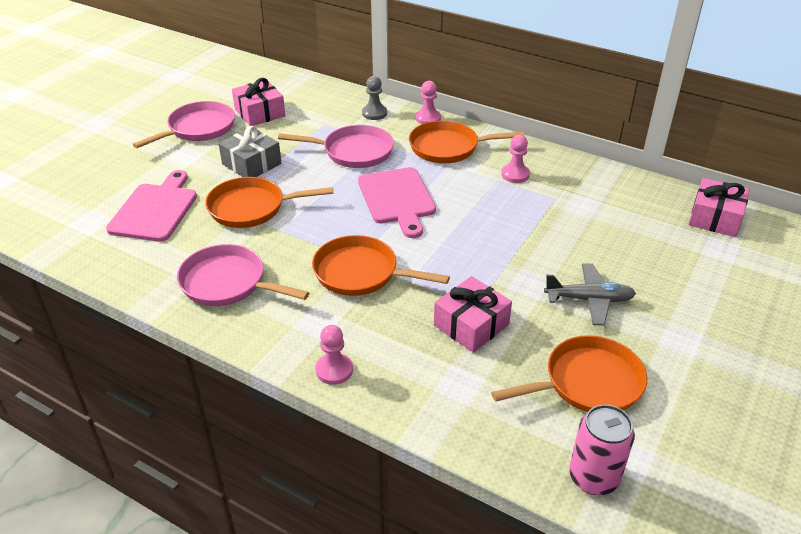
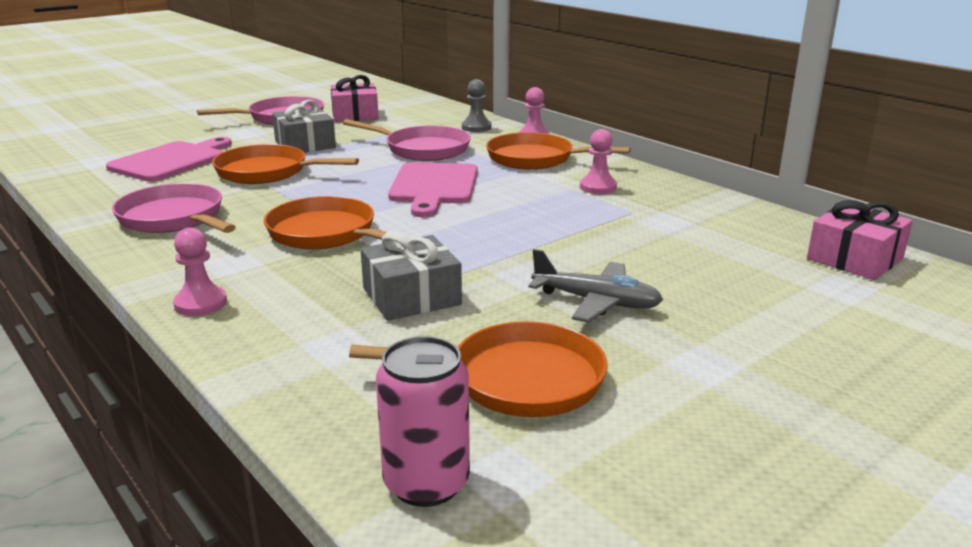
camera: 20 degrees right, 15 degrees down
pink gift [434,276,512,353] -> grey gift [361,231,462,321]

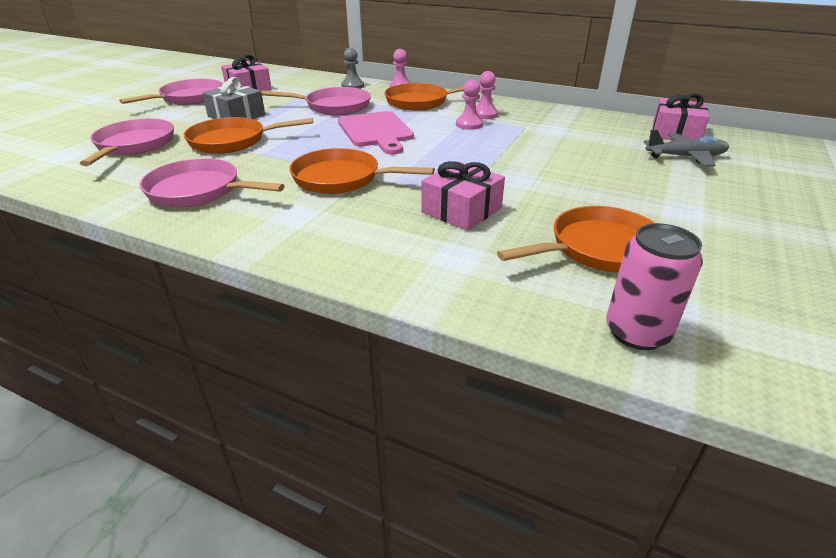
camera: 25 degrees left, 10 degrees up
pink cutting board [106,137,232,182] -> pink pan [80,118,174,166]
pink pawn [173,228,227,316] -> pink pawn moved to [456,79,483,130]
grey gift [361,231,462,321] -> pink gift [421,161,505,231]
grey plane [528,249,663,323] -> grey plane moved to [643,130,729,166]

